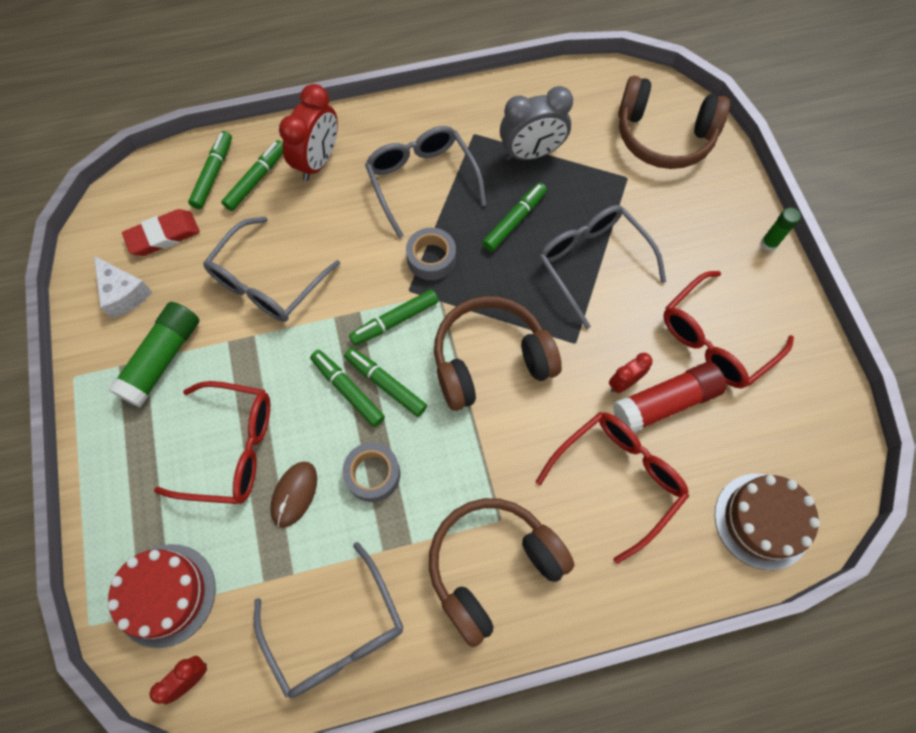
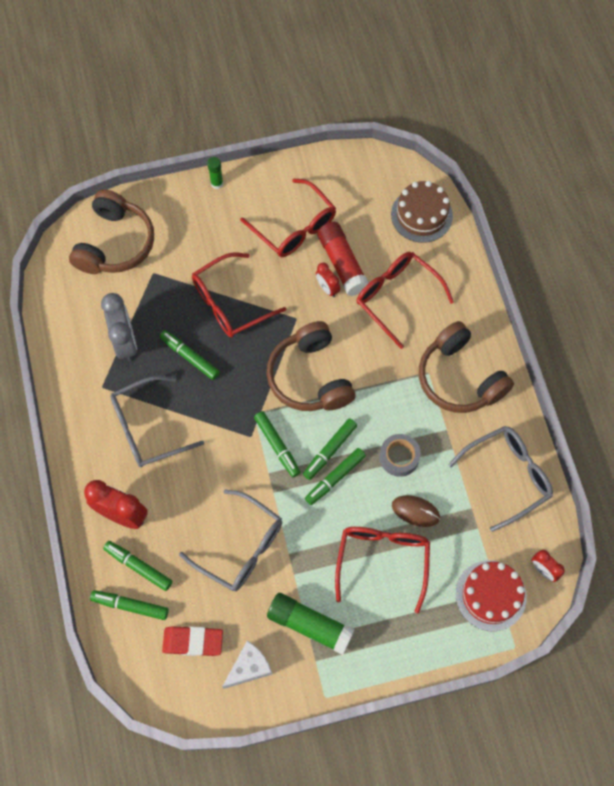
camera: 90 degrees left, 0 degrees up
red eraser [122,209,200,256] -> red eraser turned 60 degrees counterclockwise [162,626,223,656]
grey tape [406,227,456,280] -> none
grey glasses [539,205,666,329] -> red glasses [192,253,286,337]

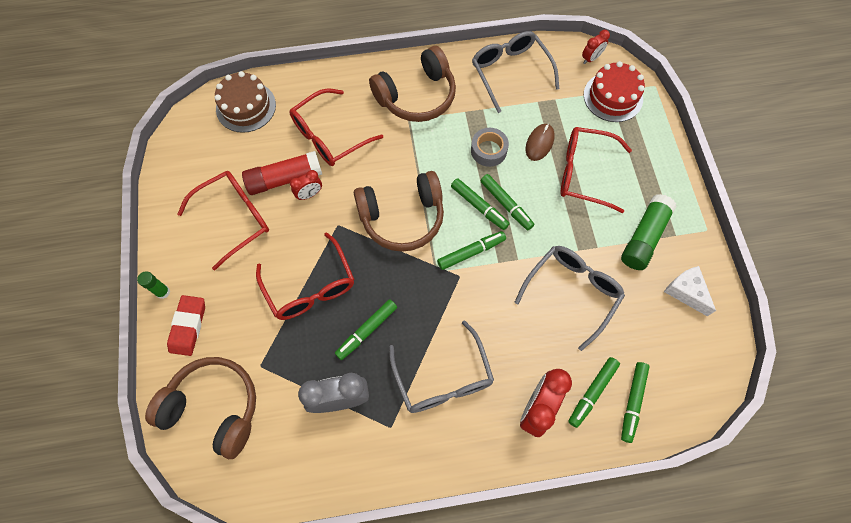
camera: 85 degrees left, 0 degrees up
red eraser [162,626,223,656] -> red eraser moved to [167,295,205,356]

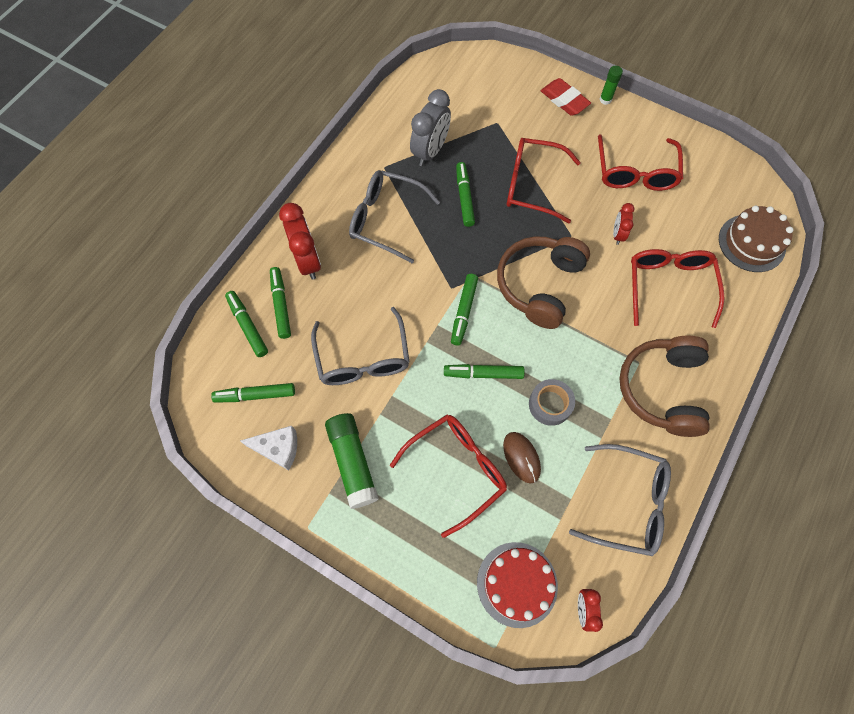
camera: 130 degrees right, 0 degrees up
brown headphones [145,357,256,459] -> none
red glue stick [242,151,322,195] -> none
green marker [451,178,510,230] -> green marker moved to [211,383,295,403]

